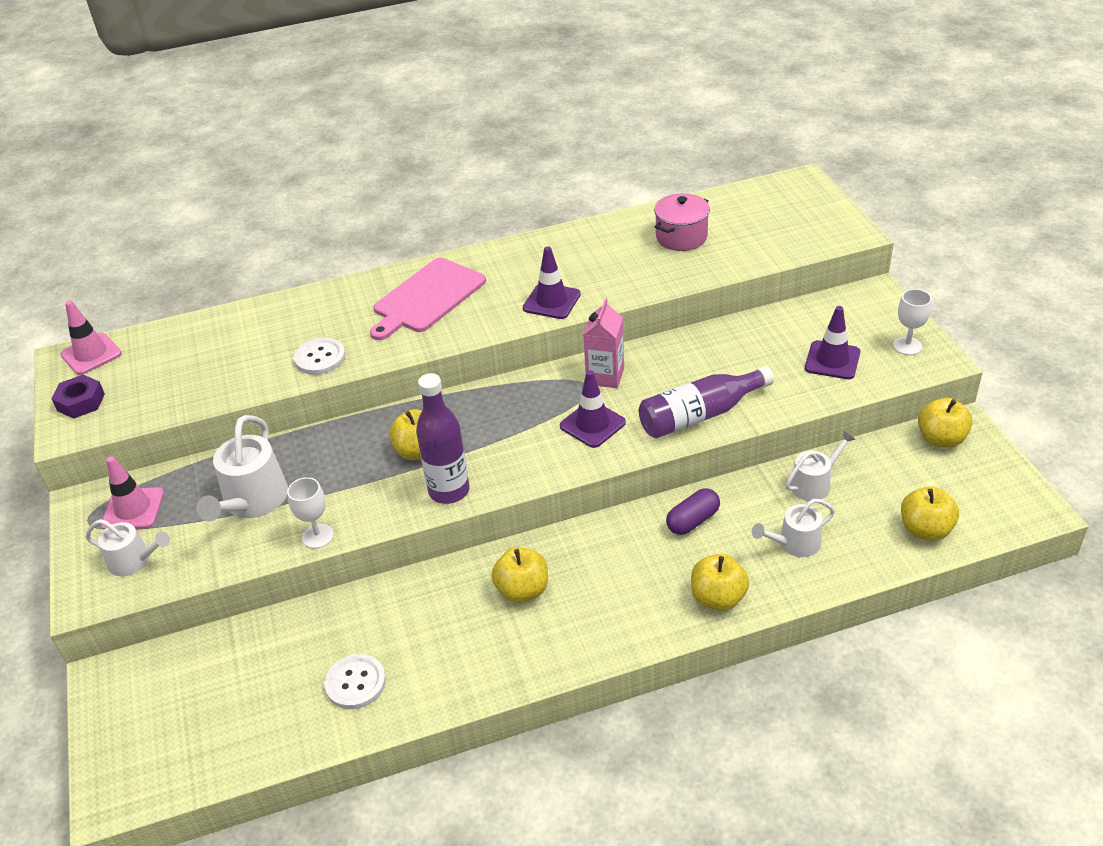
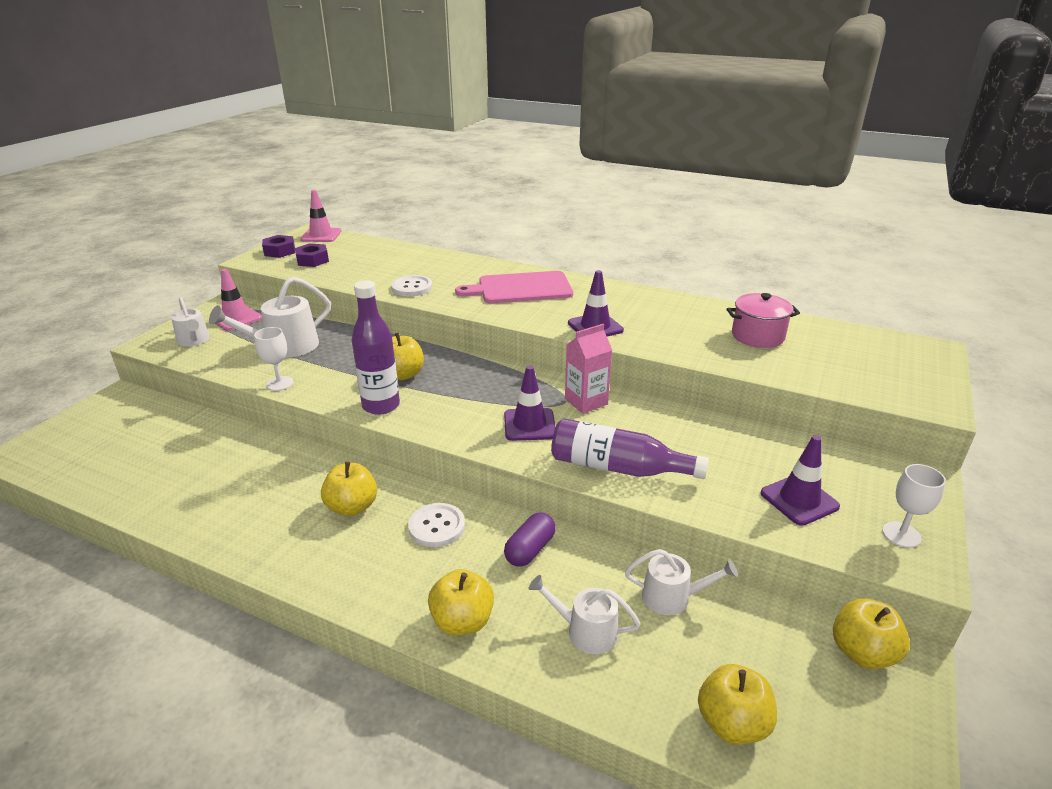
camera: 40 degrees right, 10 degrees down
white button [324,654,386,709] -> white button moved to [408,503,465,547]
purple capsule [666,488,720,535] -> purple capsule turned 60 degrees counterclockwise [504,512,556,567]
none -> purple nut [295,243,329,267]

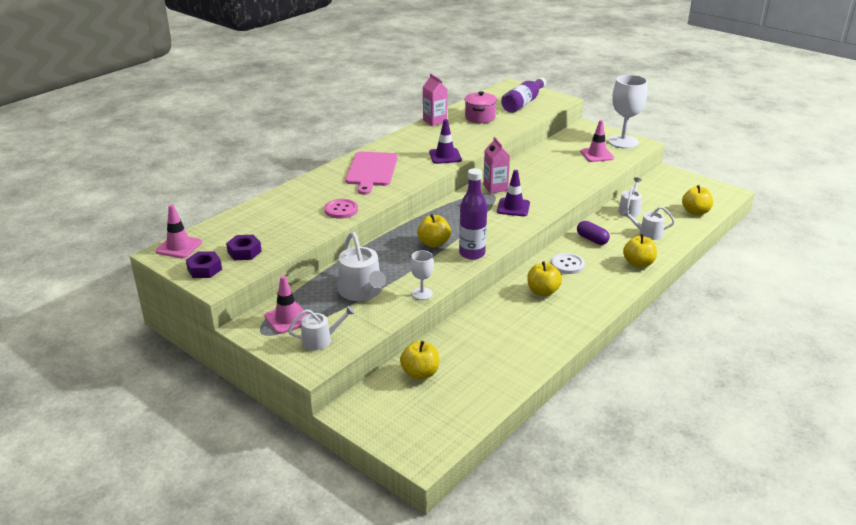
camera: 75 degrees left, 0 degrees up
white button [391,275,432,297] -> pink button [324,199,358,219]
white watering can [528,575,641,654] -> white watering can turned 60 degrees clockwise [622,206,675,240]
purple bottle [551,418,709,479] -> purple bottle moved to [501,77,546,113]
purple traffic cone [761,435,840,526] -> pink traffic cone [580,120,614,162]
yellow apple [833,598,910,669] -> yellow apple moved to [400,341,439,380]
white goblet [882,464,946,548] -> white goblet [608,75,648,149], size x1.95
none -> pink carton [423,74,447,126]

